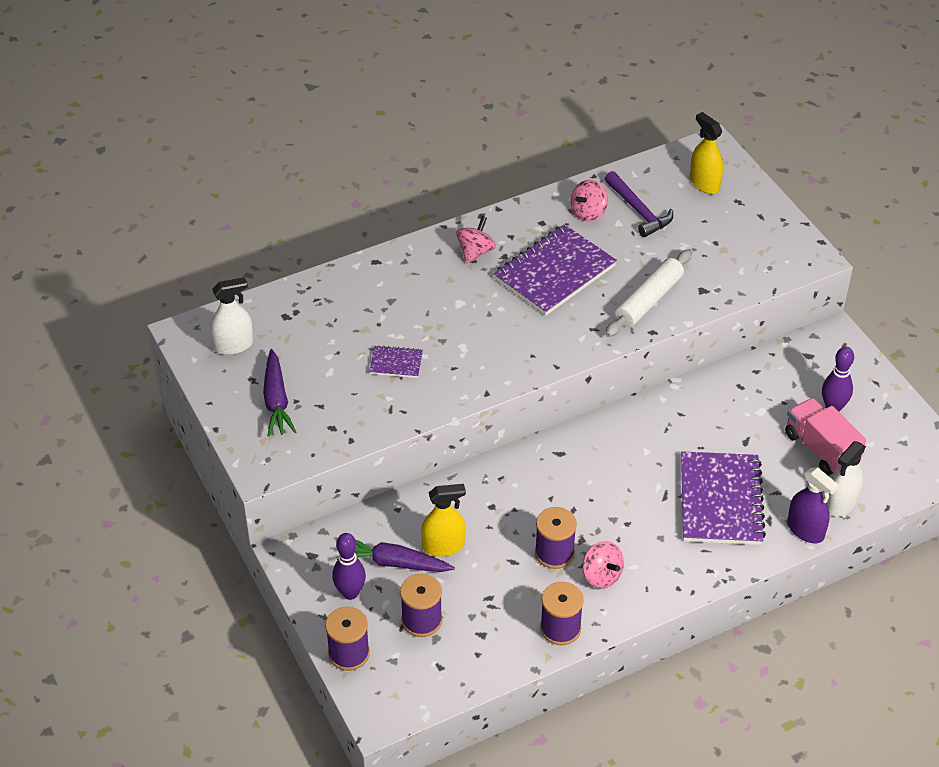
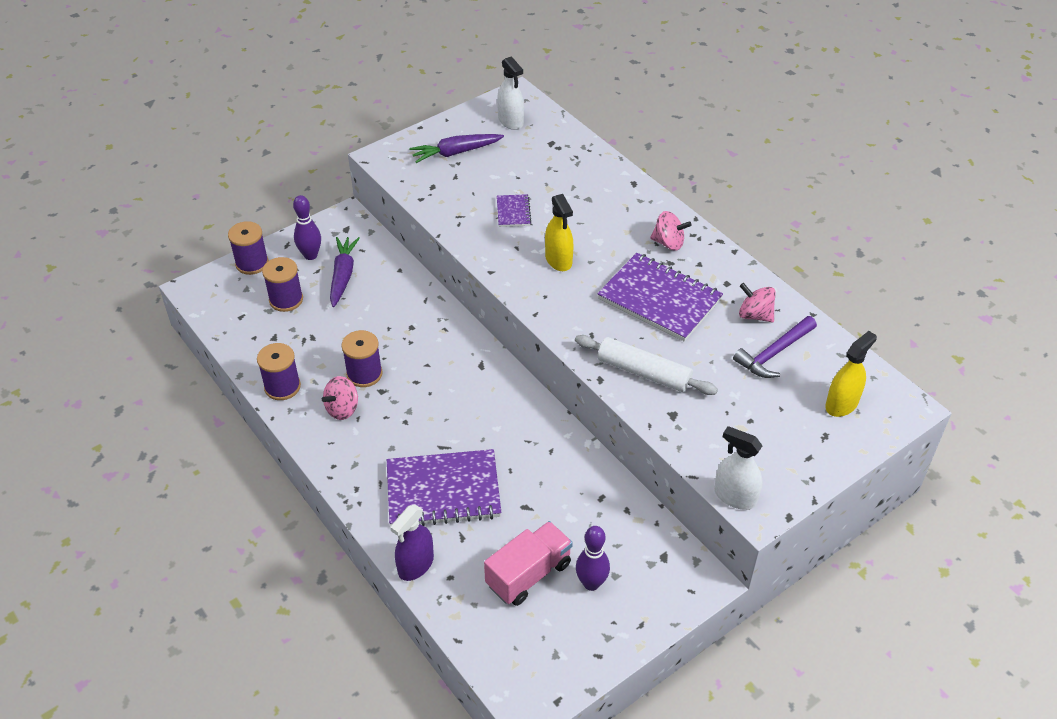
camera: 80 degrees right, 0 degrees up
yellow spray bottle [421,484,466,557] -> yellow spray bottle moved to [545,194,574,271]
white spray bottle [826,441,866,516] -> white spray bottle moved to [714,426,763,510]

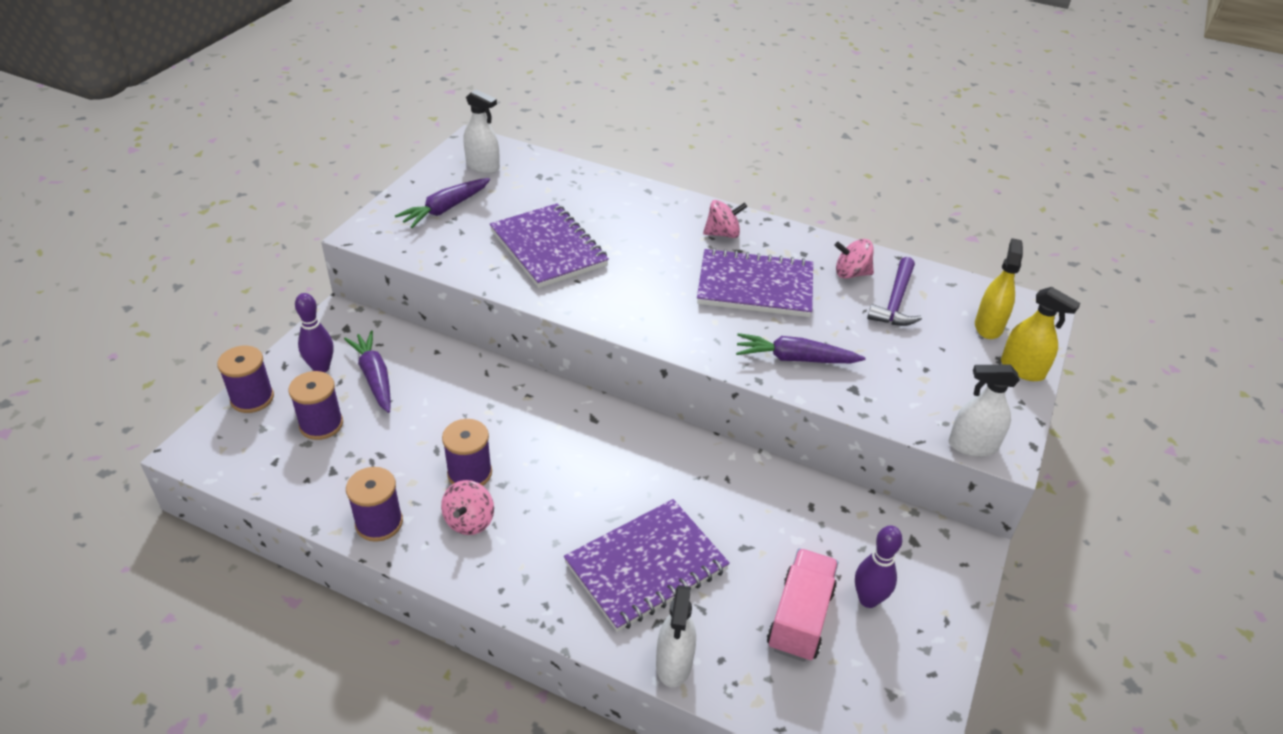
camera: 30 degrees left, 5 degrees down
purple spray bottle [390,505,434,581] -> white spray bottle [656,585,696,687]
purple notebook [497,194,532,227] -> purple notebook [490,203,609,288], size x2.17
yellow spray bottle [545,194,574,271] -> yellow spray bottle moved to [1001,287,1081,381]
white rolling pin [575,335,718,395] -> purple carrot [736,333,866,363]

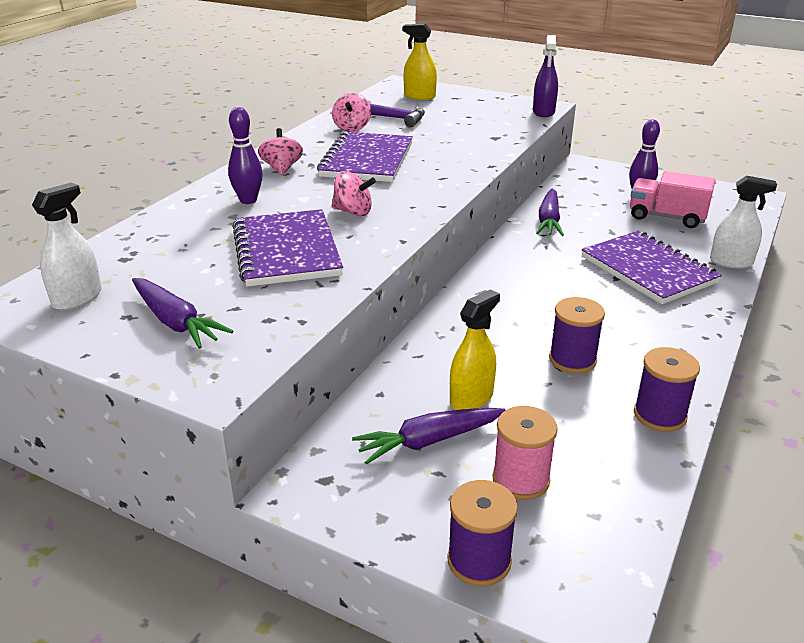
camera: 85 degrees left, 10 degrees down
purple spool [288,371,343,440] -> pink spool [493,406,558,500]
purple bowling pin [295,293,334,372] -> purple bowling pin moved to [228,107,263,204]
pink spinning top [441,480,494,535] -> pink spinning top moved to [332,171,376,216]
purple notebook [490,203,609,288] -> purple notebook turned 75 degrees counterclockwise [232,209,343,287]
purple carrot [736,333,866,363] -> purple carrot moved to [536,189,564,236]
white spray bottle [949,365,1020,457] -> purple spray bottle [533,35,558,117]
yellow spray bottle [1001,287,1081,381] -> yellow spray bottle moved to [450,289,500,410]

